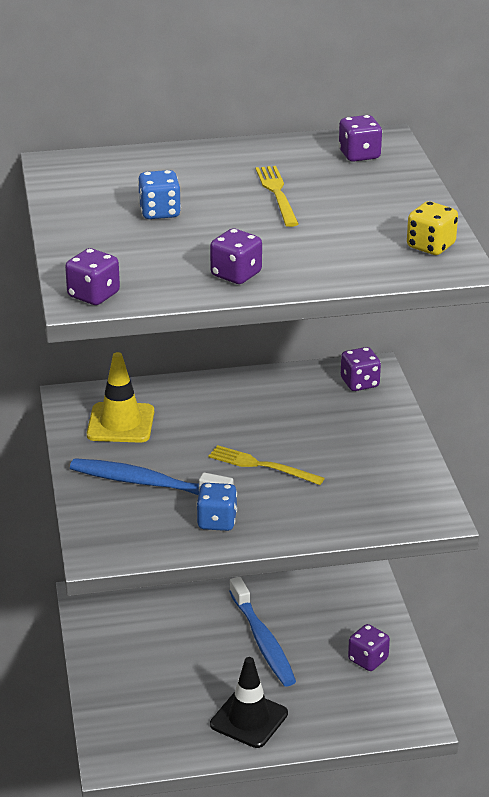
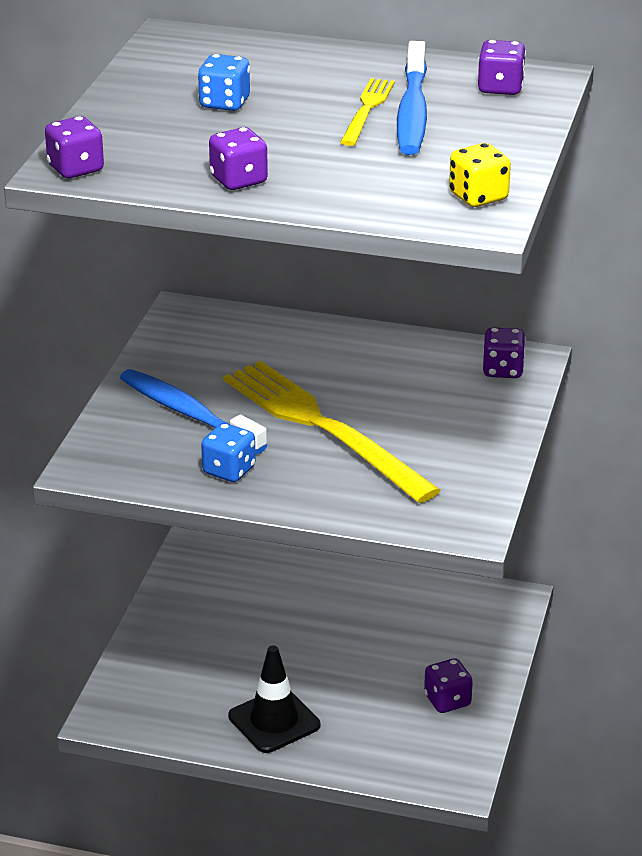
camera: 25 degrees right, 0 degrees up
yellow traffic cone [87,352,154,443] -> none
yellow fork [208,445,325,485] -> yellow fork [223,361,441,503], size x2.07
blue toothbrush [229,577,296,686] -> blue toothbrush moved to [397,41,427,155]

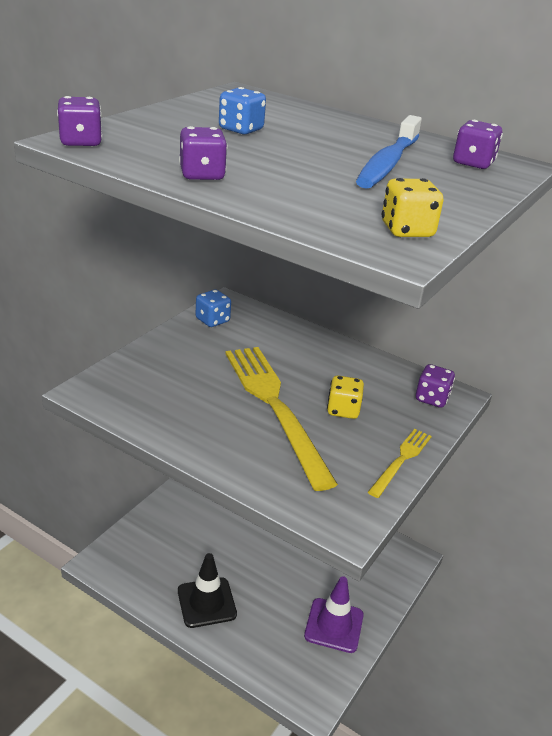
camera: 15 degrees right, 0 degrees up
blue toothbrush [120,369,267,454] -> none
blue dice [201,423,256,482] -> blue dice moved to [196,290,231,327]
yellow fork [340,78,395,146] -> yellow fork moved to [368,429,432,498]
purple dice [424,658,473,713] -> purple traffic cone [304,576,364,653]
none -> yellow dice [327,375,364,419]

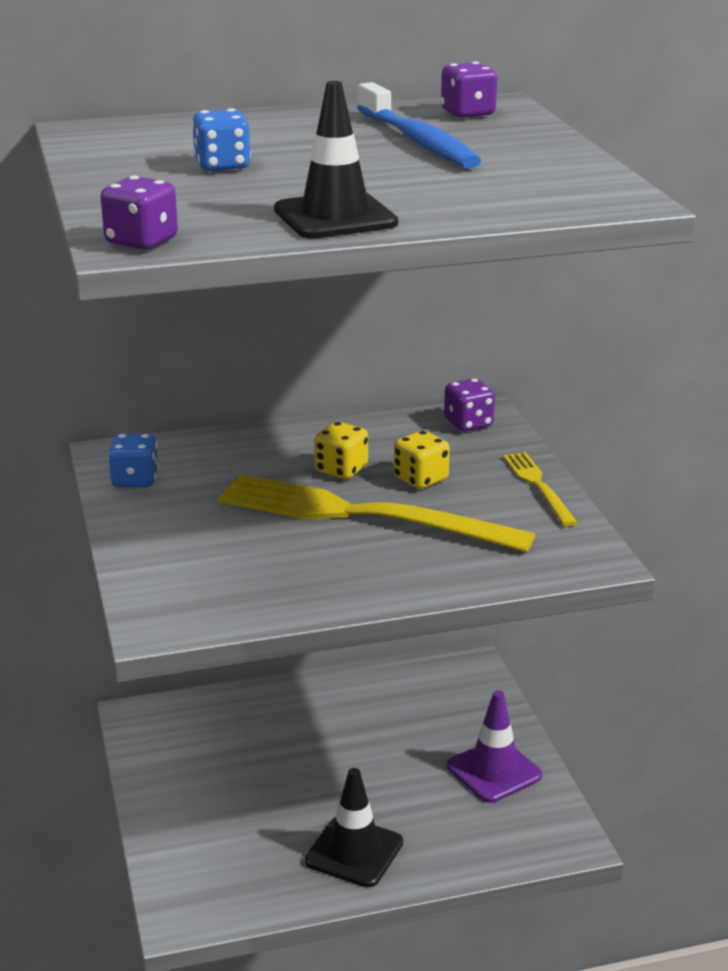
camera: 45 degrees left, 5 degrees down
purple dice [179,126,227,180] -> black traffic cone [274,81,398,239]
yellow dice [382,178,443,237] -> yellow dice moved to [314,422,368,479]

